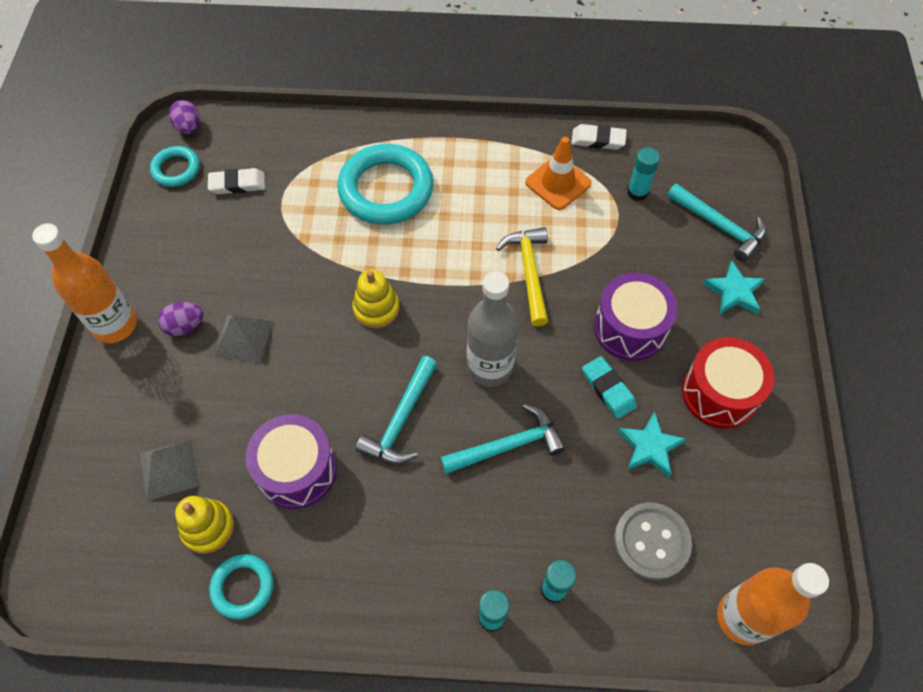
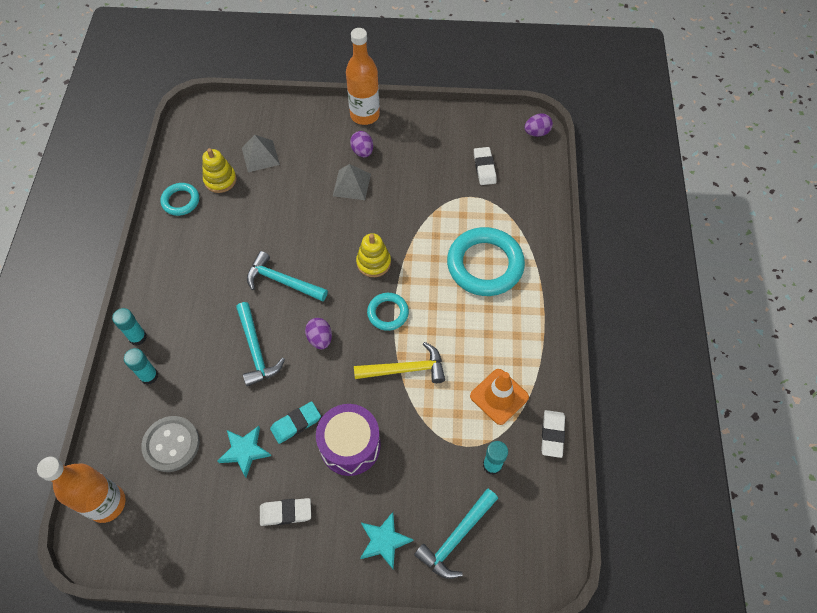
camera: 90 degrees right, 0 degrees up
turquoise ring [150,146,200,187] -> turquoise ring moved to [367,293,409,331]
purple drum [246,414,337,509] -> none
grey bottle [467,271,519,387] -> purple egg [305,318,332,349]
red drum [682,337,774,429] -> white eraser [260,498,311,526]

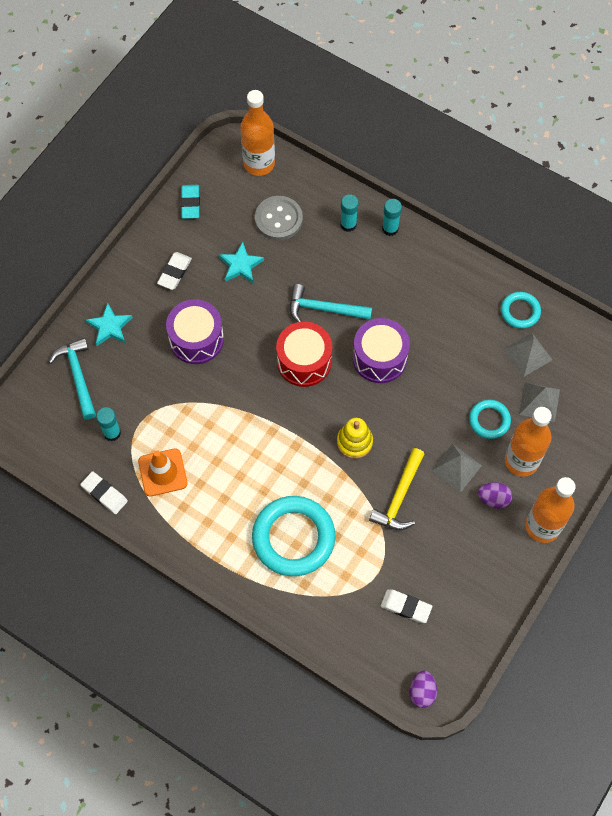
camera: 120 degrees right, 5 degrees up
yellow stacking toy [202,148,237,193] -> grey pyramid [503,333,553,377]
turquoise hammer [247,251,328,301] -> purple drum [353,318,410,383]
turquoise eraser [270,401,321,444] -> turquoise eraser moved to [181,185,200,219]
purple egg [305,318,332,349] -> red drum [276,322,332,387]
yellow hammer [354,342,445,383] -> yellow hammer moved to [369,448,424,530]
turquoise ring [367,293,409,331] -> turquoise ring moved to [469,400,511,439]
none -> orange bottle [505,407,552,477]

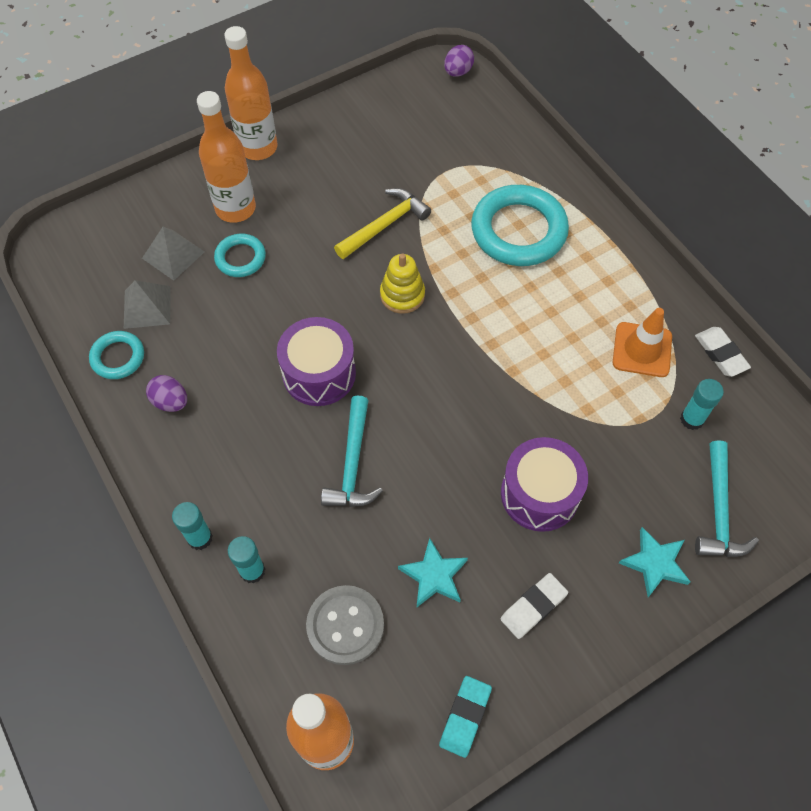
camera: 155 degrees left, 5 degrees down
red drum [276,322,332,387] -> none
turquoise hammer [290,284,372,322] -> turquoise hammer turned 60 degrees clockwise [321,396,383,507]
white eraser [381,589,432,623] -> none
grey pyramid [431,444,482,493] -> none
purple egg [478,482,512,508] -> purple egg moved to [146,375,187,412]

